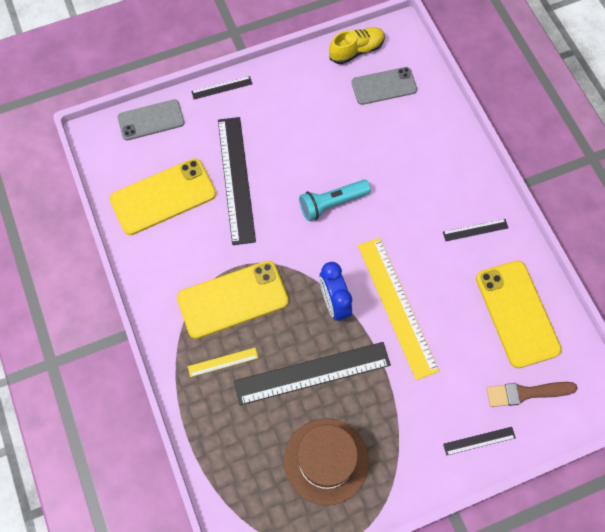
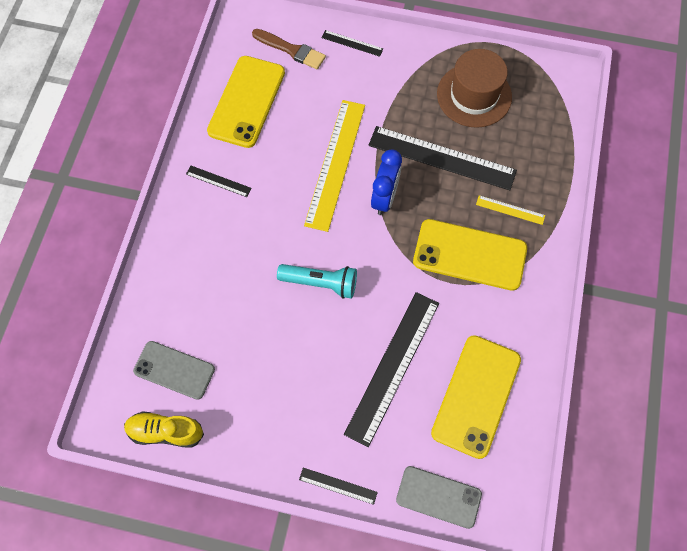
camera: 145 degrees left, 0 degrees up
yellow phone [110,158,216,235] -> yellow phone turned 75 degrees counterclockwise [431,335,521,459]

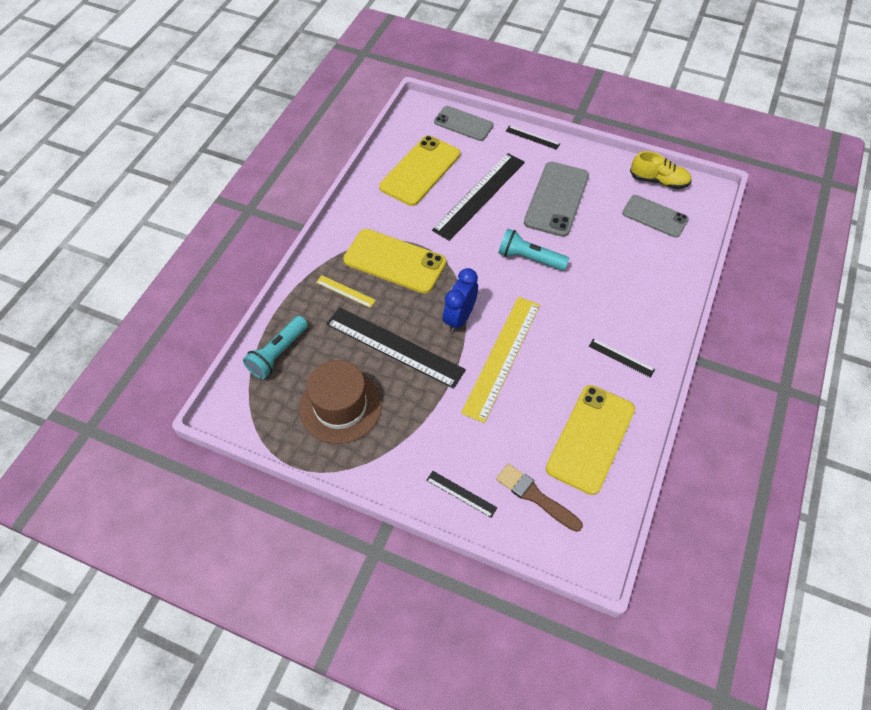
camera: 170 degrees left, 10 degrees down
none -> turquoise flashlight [243,316,308,379]
none -> grey phone [524,162,589,237]

